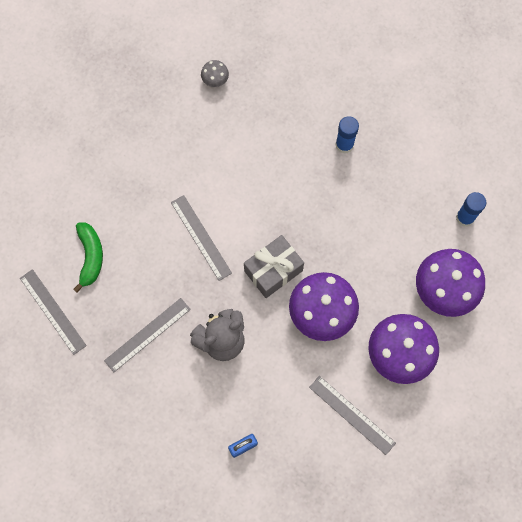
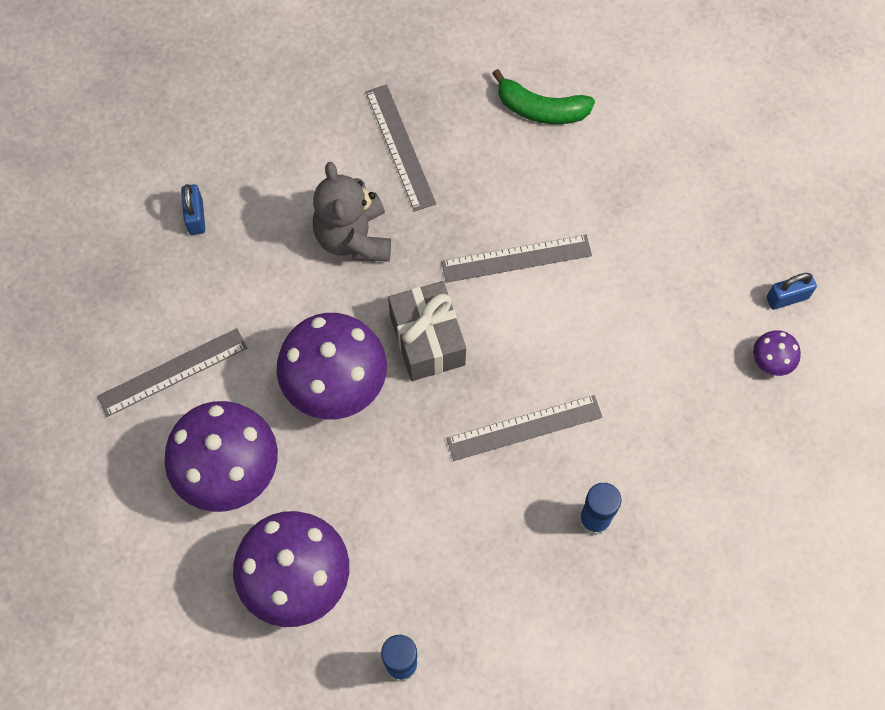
camera: 110 degrees right, 5 degrees down
grey ruler [20,269,87,355] -> grey ruler moved to [446,395,602,461]
grey mushroom [201,60,229,87] -> purple mushroom [753,330,801,376]
none -> blue padlock [766,273,817,310]

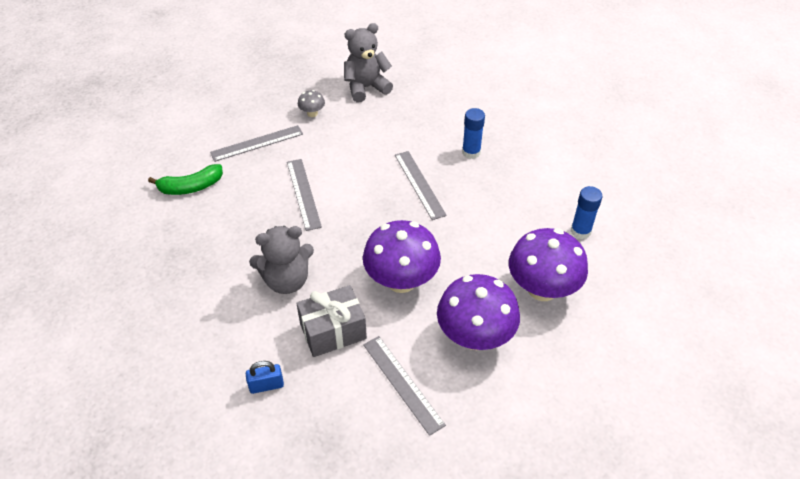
camera: 95 degrees left, 20 degrees down
grey ruler [366,84,436,211] -> grey ruler moved to [210,125,303,162]
grey gift [388,281,466,381] -> grey gift moved to [296,285,367,357]
green banana [492,69,595,124] -> green banana turned 60 degrees clockwise [148,164,223,195]
purple mushroom [753,330,801,376] -> grey teddy bear [344,23,393,103]
blue padlock [766,273,817,310] -> none
none -> grey mushroom [298,90,325,117]

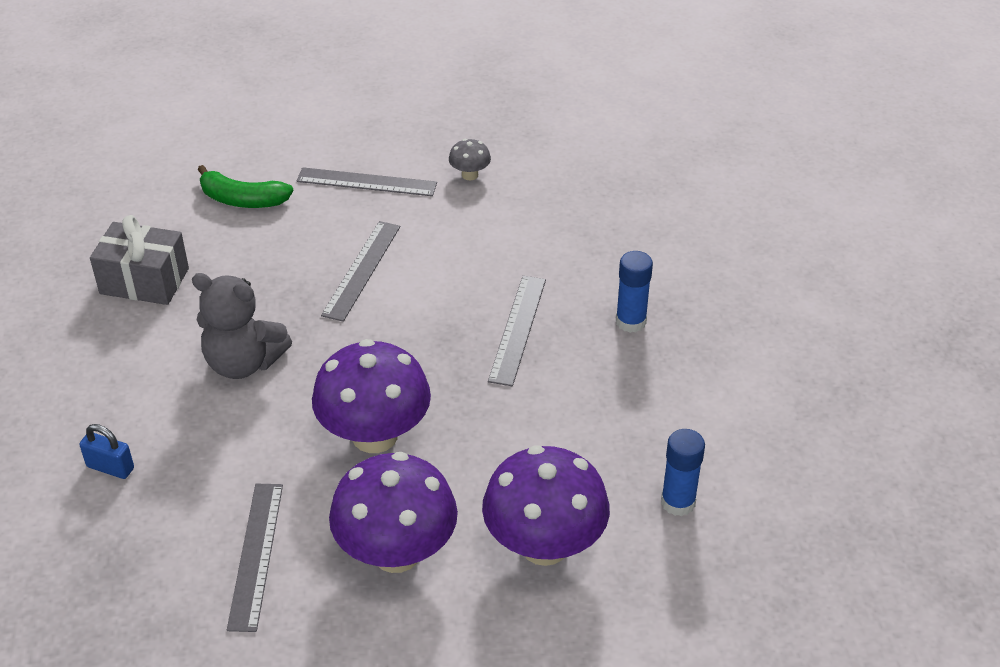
camera: 35 degrees right, 5 degrees down
grey gift [296,285,367,357] -> grey gift moved to [90,215,189,305]
grey teddy bear [344,23,393,103] -> none

